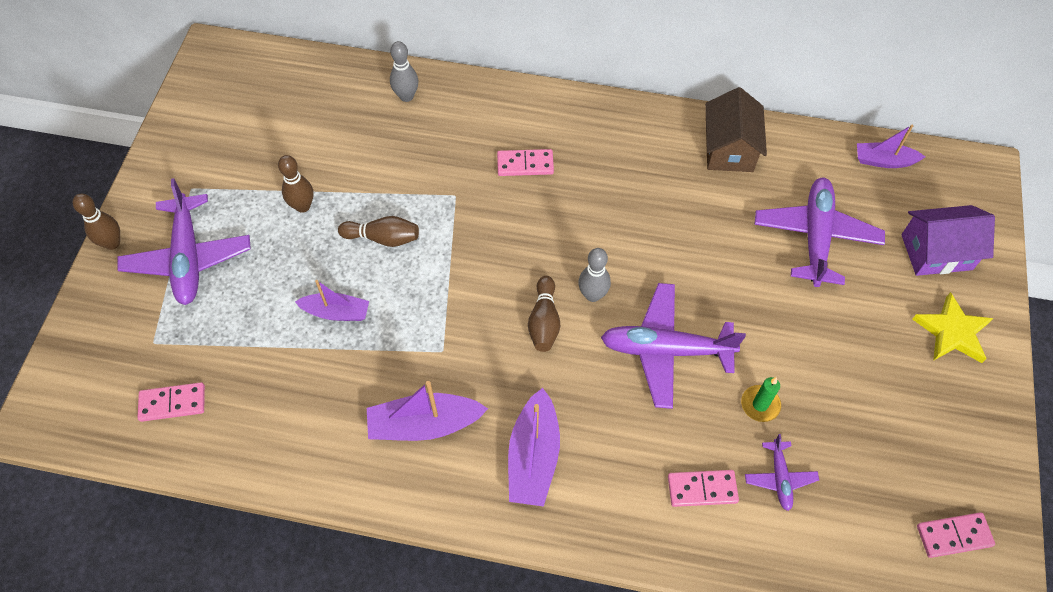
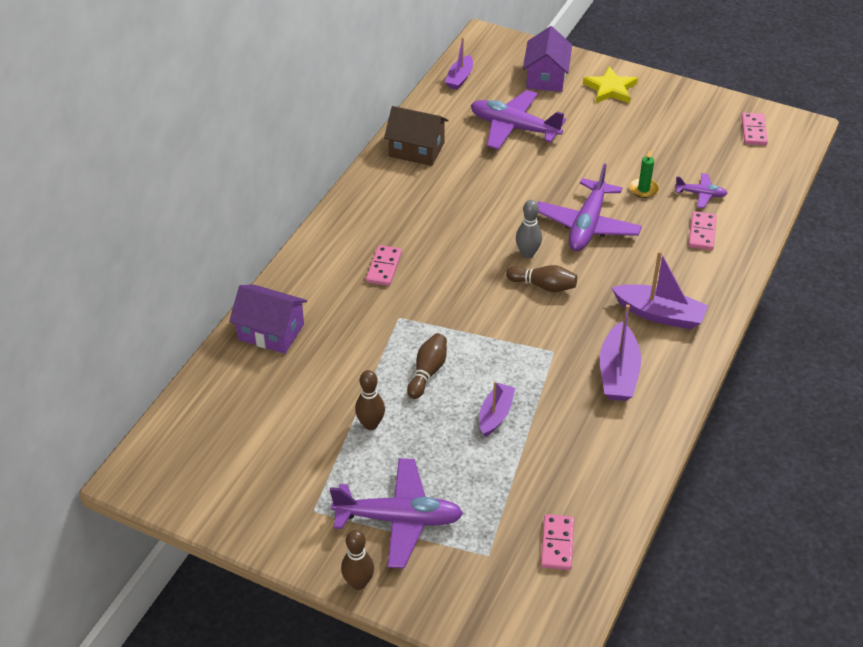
camera: 75 degrees left, 15 degrees down
grey bowling pin [390,41,418,102] -> purple house [229,285,307,354]

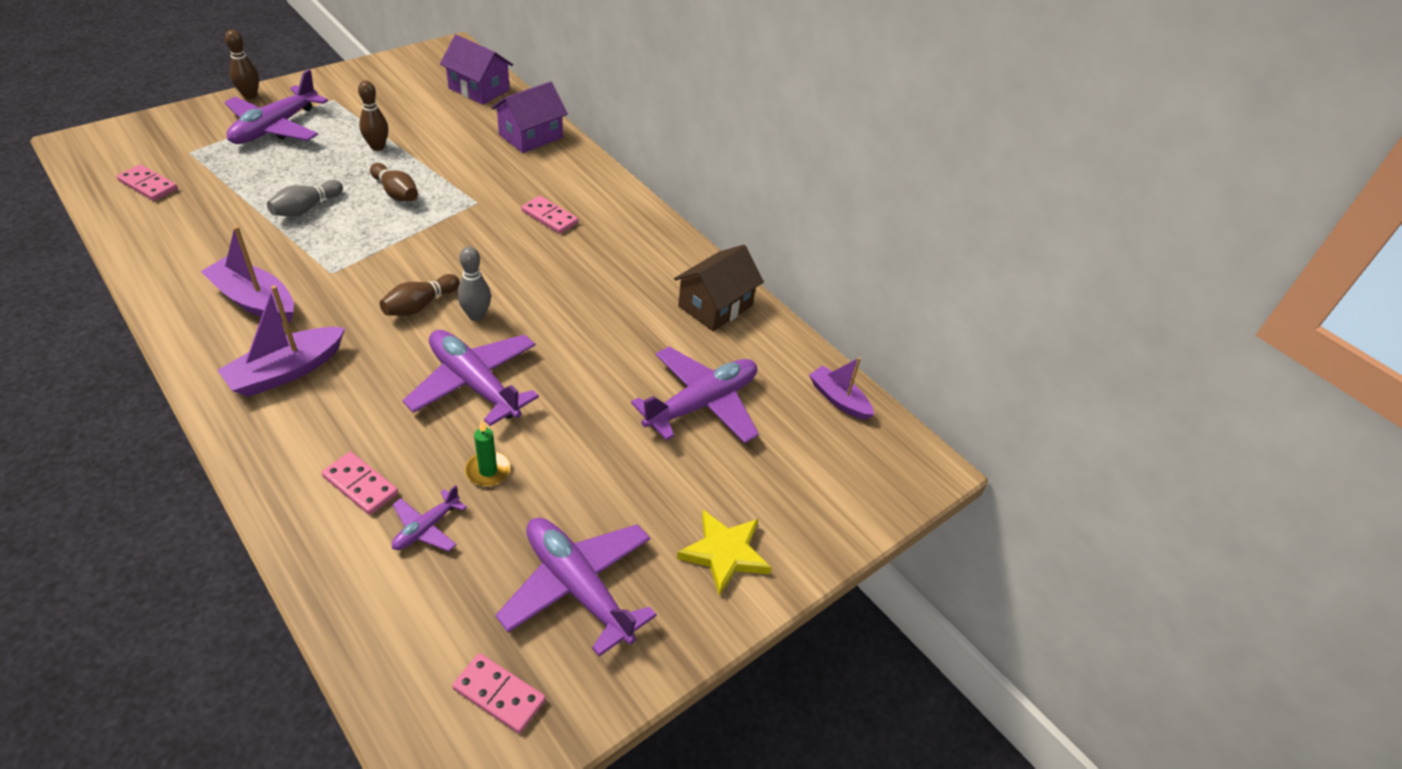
camera: 110 degrees right, 0 degrees up
purple boat [479,381,515,437] -> grey bowling pin [267,180,343,216]
purple house [523,26,572,92] -> purple house moved to [440,35,513,105]
none -> purple plane [495,518,657,657]

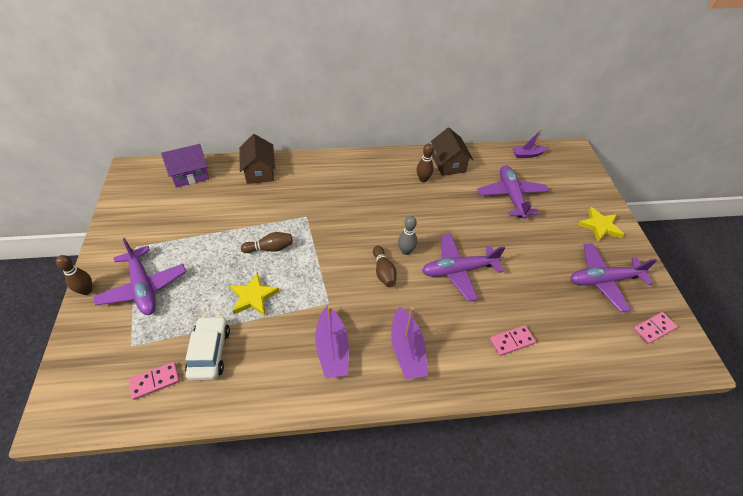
camera: 55 degrees left, 5 degrees up
purple boat [200,226,294,323] -> purple boat turned 75 degrees counterclockwise [315,306,349,379]
grey bowling pin [267,180,343,216] -> yellow star [230,272,280,316]
brown bowling pin [358,81,388,151] -> brown bowling pin moved to [417,144,434,182]
purple plane [392,485,467,552] -> none
green candle [465,421,511,486] -> none
purple house [492,81,568,153] -> brown house [239,134,275,184]
pink domino [521,196,578,234] -> none
none -> white car [185,316,230,380]

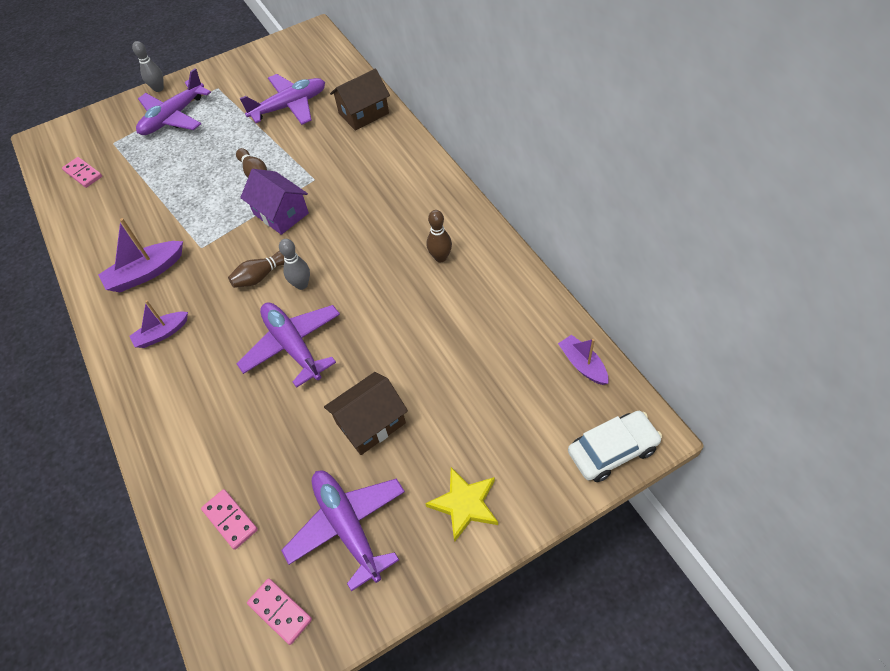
camera: 75 degrees right, 5 degrees up
brown bowling pin [56,255,92,295] -> grey bowling pin [132,41,164,92]
purple house [161,144,209,188] -> purple house moved to [240,169,309,235]
white car [185,316,230,380] -> white car moved to [568,411,662,482]
yellow star [230,272,280,316] -> none
purple boat [391,307,428,379] -> purple boat [129,300,188,348], size x0.66
brown house [431,128,473,176] -> brown house moved to [324,372,408,455]
purple plane [477,165,549,219] -> purple plane moved to [239,74,325,125]
pink domino [490,325,536,356] -> pink domino moved to [201,489,258,550]

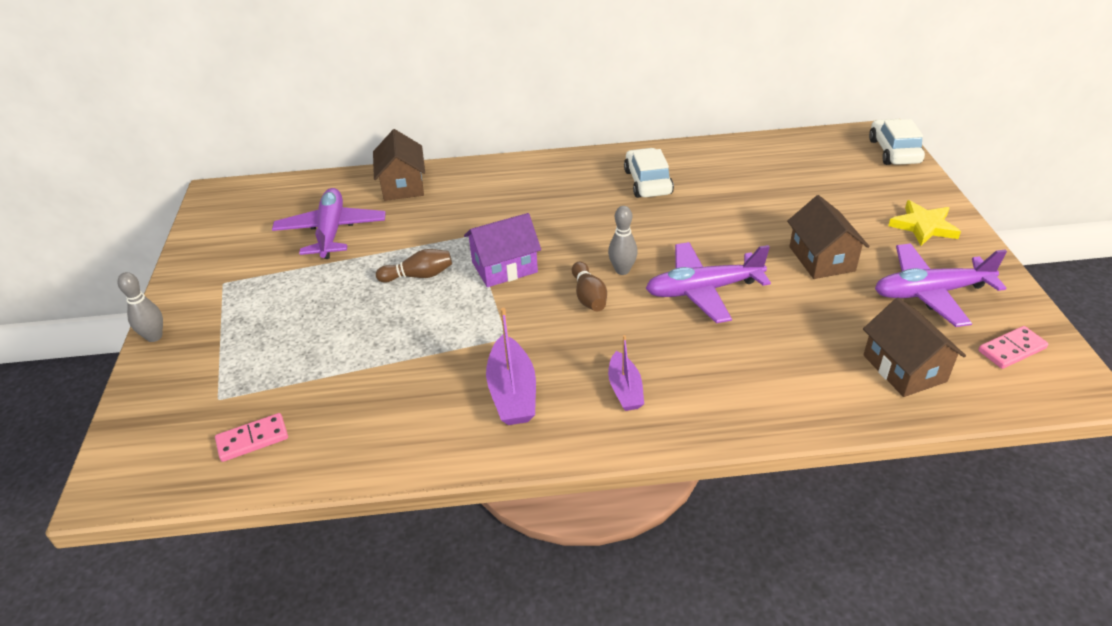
camera: 70 degrees left, 15 degrees down
purple plane [136,68,211,135] -> none
pink domino [201,489,258,550] -> brown house [863,298,966,397]
brown bowling pin [427,210,452,262] -> white car [624,148,674,198]
purple boat [558,335,608,385] -> none

